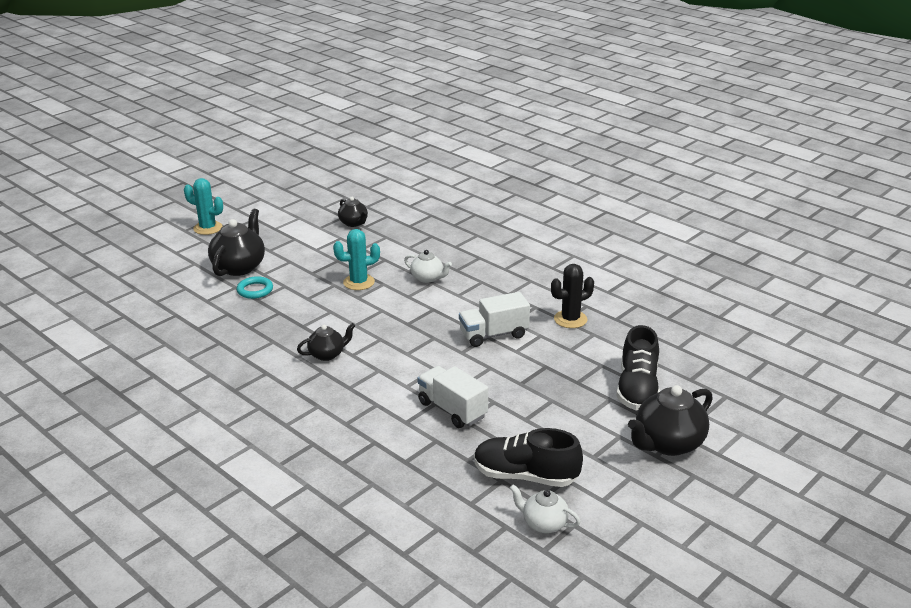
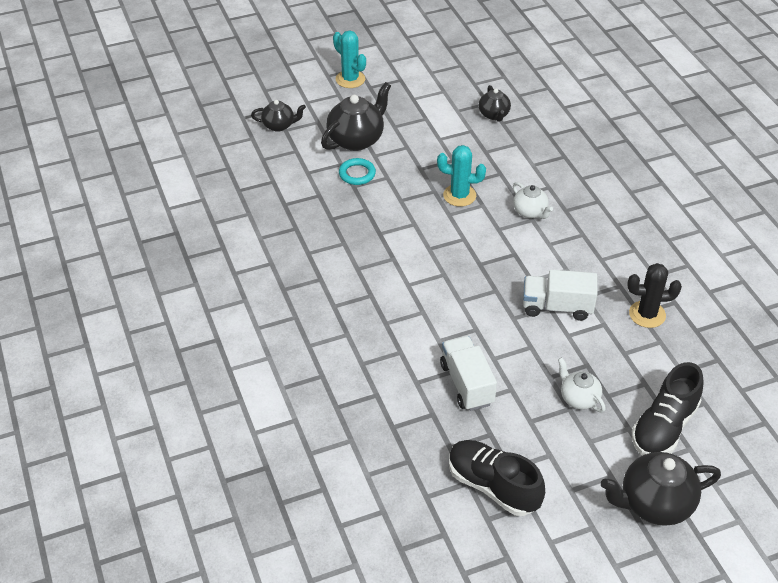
camera: 25 degrees right, 15 degrees up
black teapot [297,323,355,361] -> black teapot moved to [251,100,306,132]
white teapot [510,484,581,533] -> white teapot moved to [558,357,606,412]

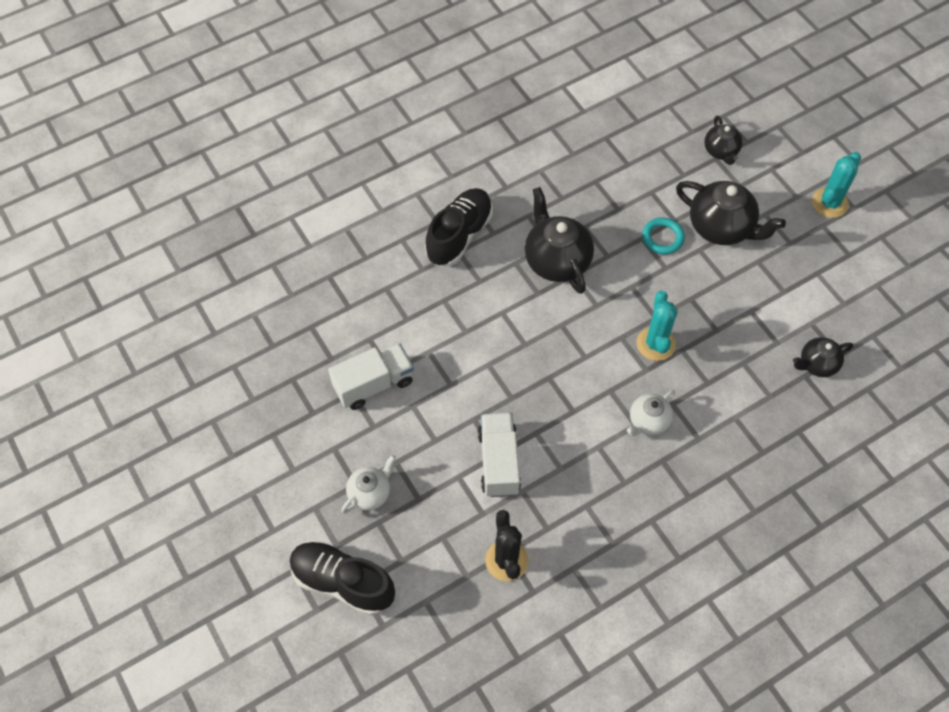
camera: 80 degrees right, 15 degrees up
black shoe [449,440,545,516] -> black shoe moved to [425,188,493,266]
black teapot [601,452,721,526] -> black teapot moved to [525,187,594,294]

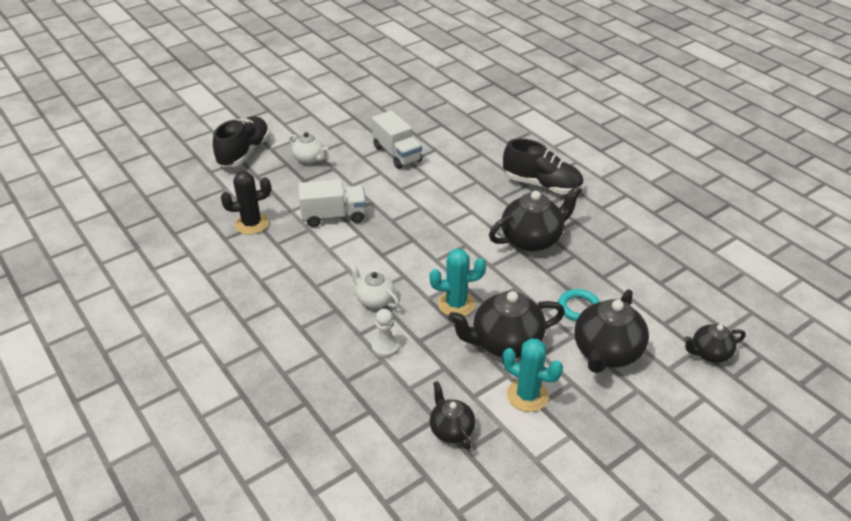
camera: 85 degrees right, 20 degrees down
turquoise cactus [812,152,861,218] -> turquoise cactus moved to [502,338,563,412]
none -> white pawn [371,309,400,358]
none -> black teapot [448,291,565,358]

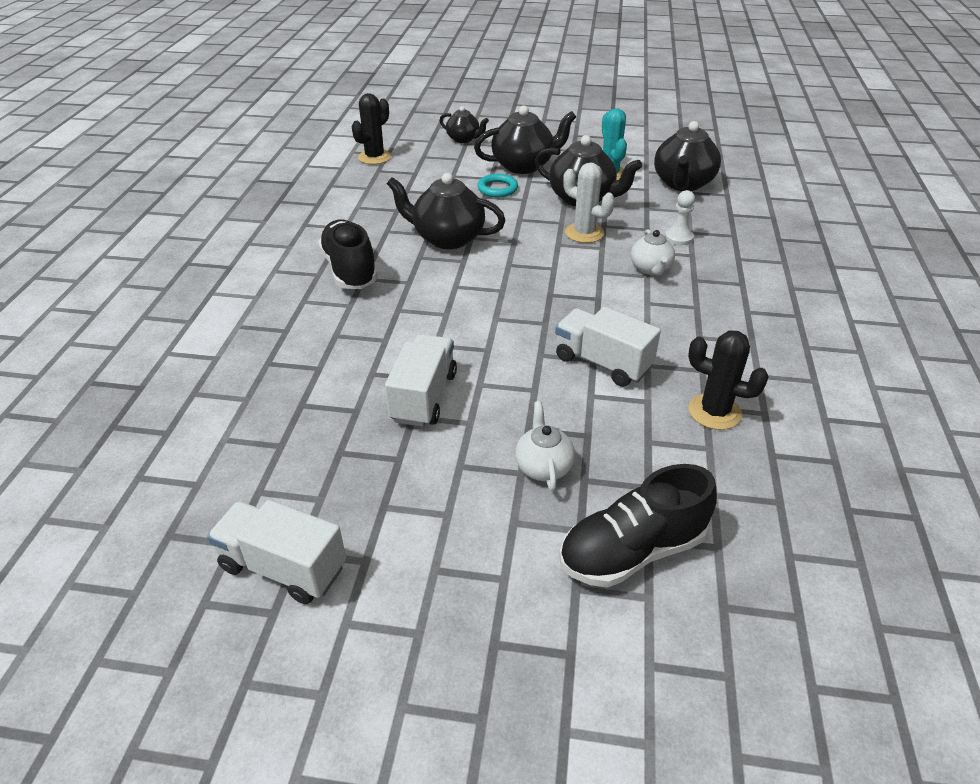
camera: 135 degrees left, 0 degrees up
turquoise cactus [430,249,486,316] -> white cactus [563,162,615,243]
black teapot [430,381,475,450] -> black teapot [654,121,721,191], size x1.73
none -> white truck [207,500,346,604]
none -> black cactus [352,93,392,164]

